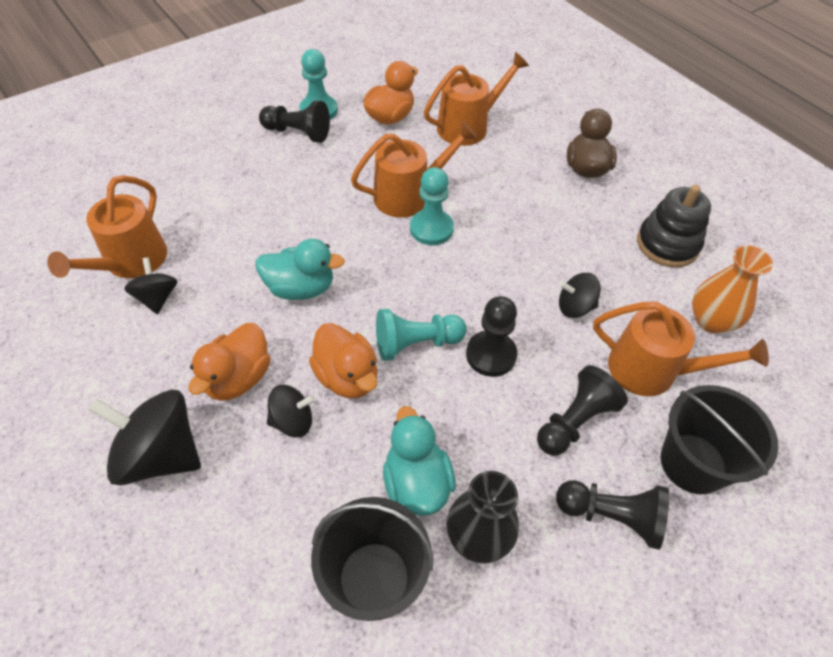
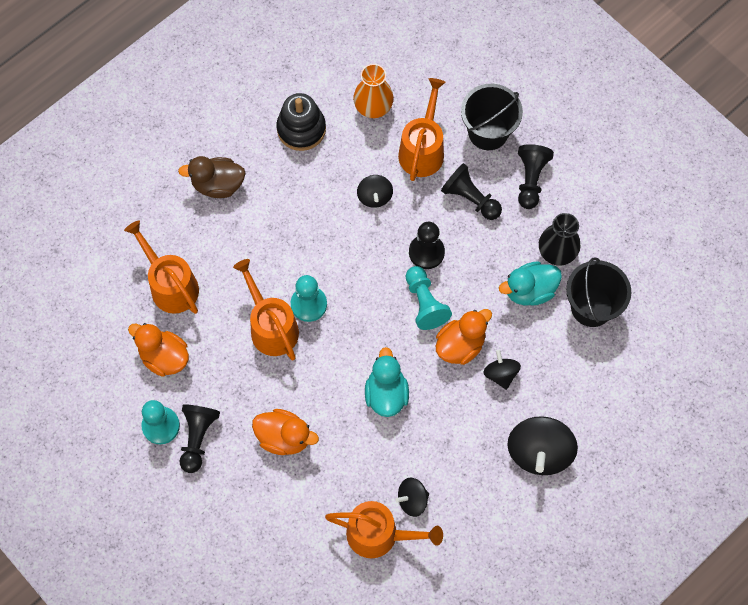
camera: 95 degrees left, 15 degrees up
orange duck [189,323,271,401] -> orange duck moved to [252,409,319,455]

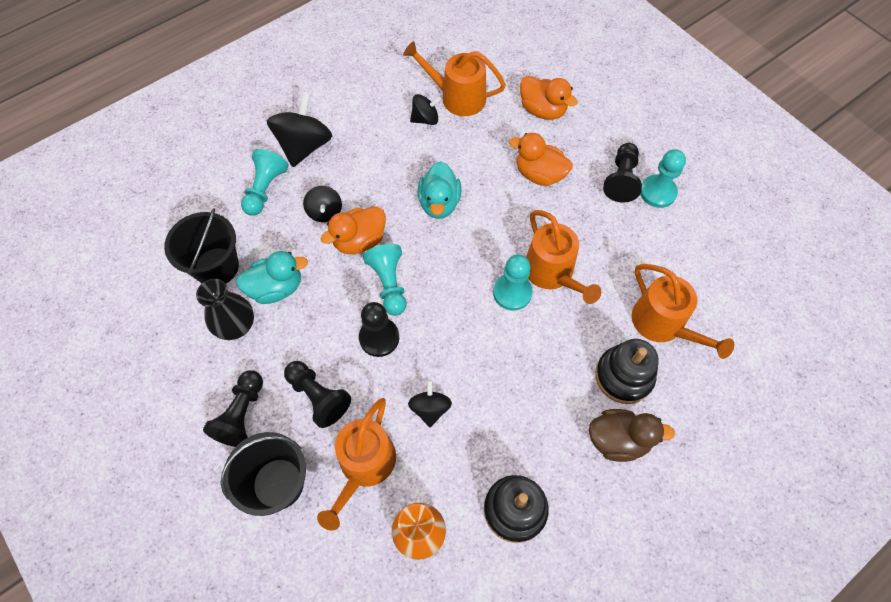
camera: 175 degrees left, 5 degrees down
orange duck [128,323,189,377] -> orange duck moved to [520,76,578,120]
none -> turquoise pawn [241,149,289,216]
none -> black stacking toy [595,339,659,404]

